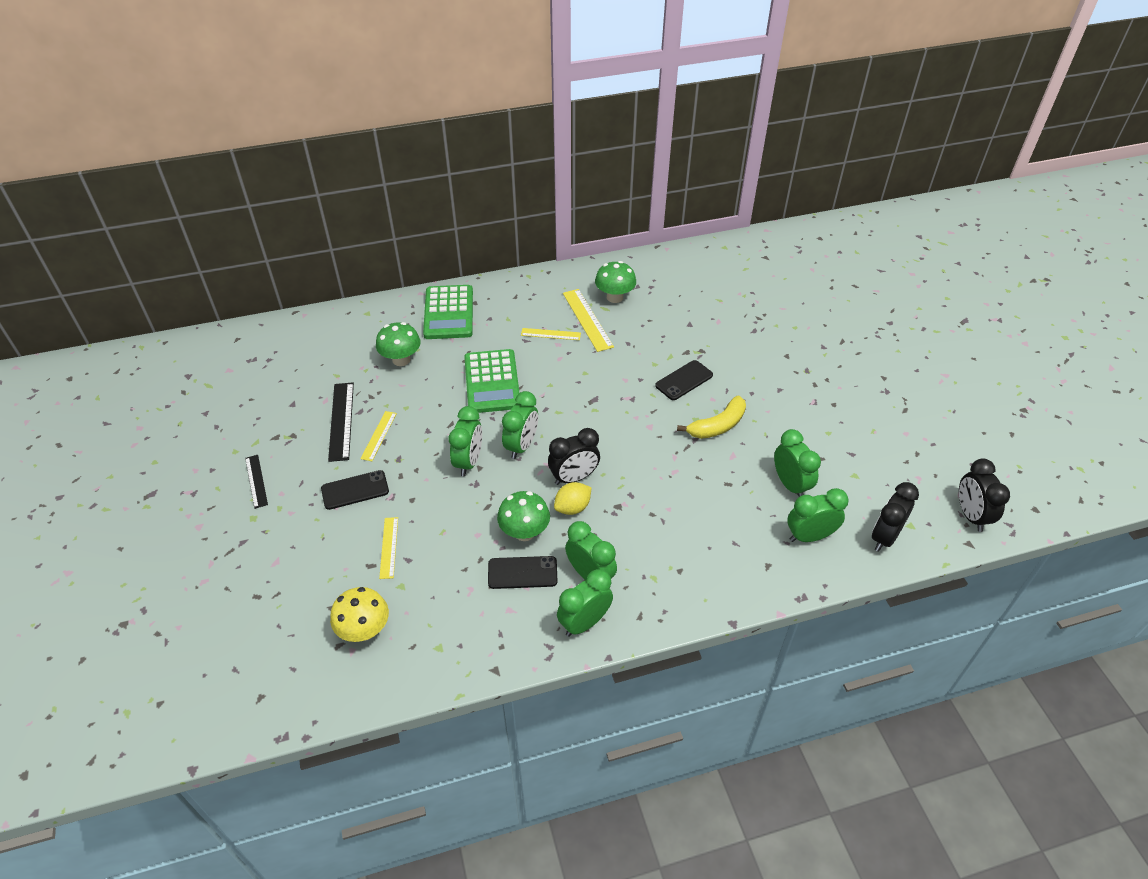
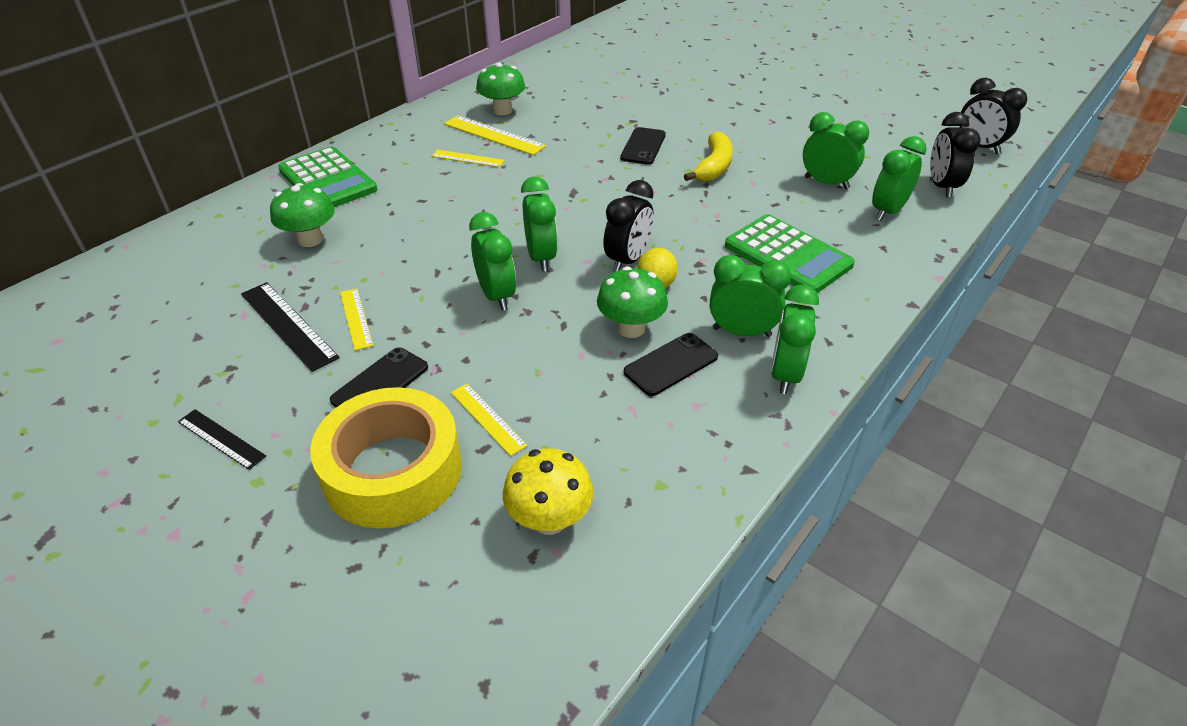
camera: 35 degrees left, 5 degrees down
green calculator [464,349,520,413] -> green calculator moved to [725,214,855,293]
yellow ruler [521,328,581,340] -> yellow ruler turned 45 degrees clockwise [431,150,505,167]
none -> yellow tape [310,387,462,528]

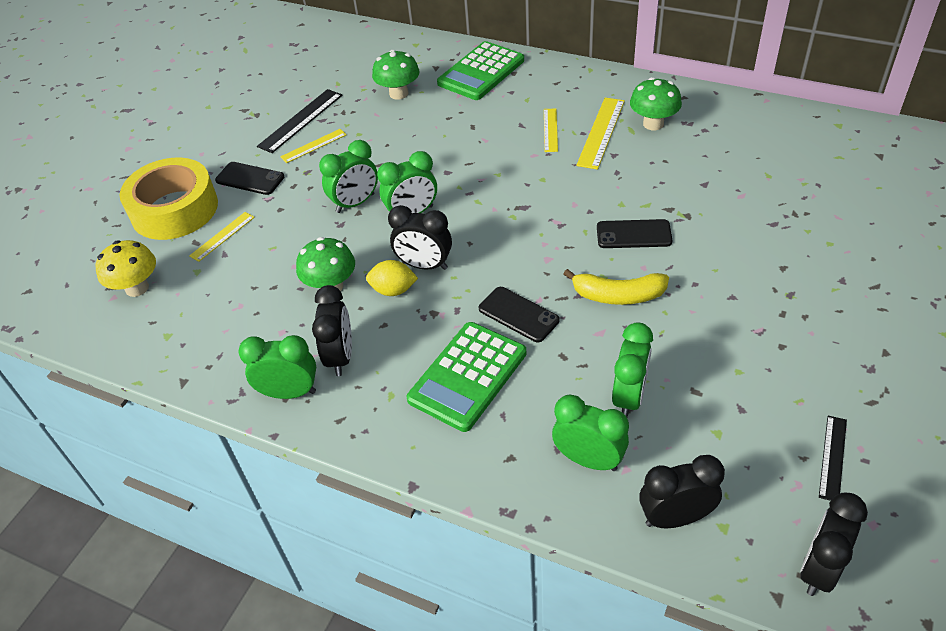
camera: 80 degrees right, 5 degrees up
black ruler [178,409,266,470] -> black ruler moved to [819,415,847,501]
black phone [624,333,718,396] -> black phone moved to [479,287,560,342]
green clock [710,255,791,337] -> black clock [312,285,352,376]

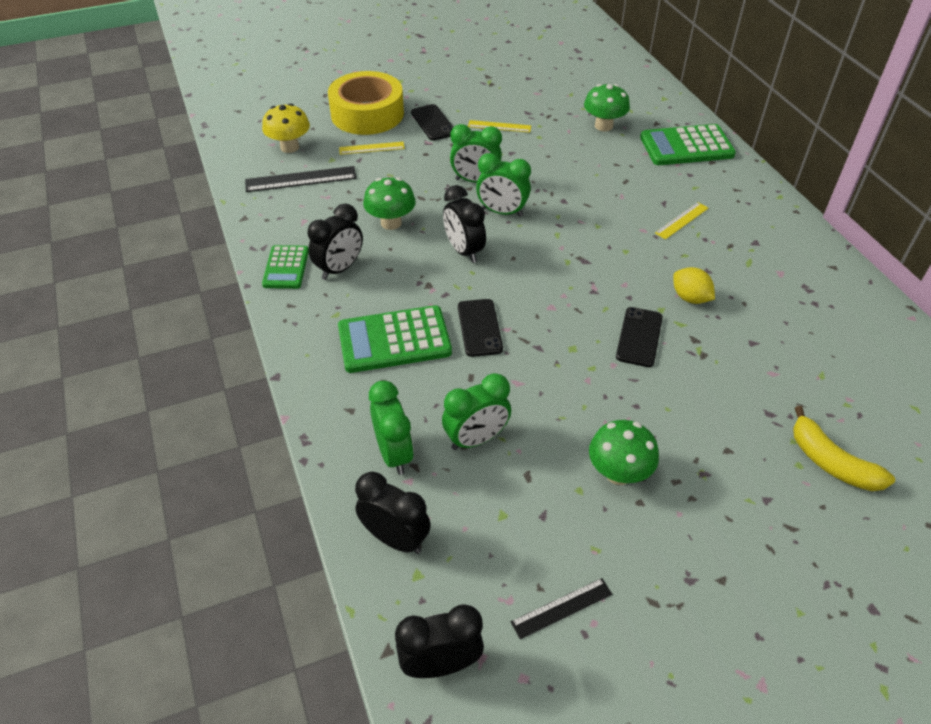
camera: 40 degrees right, 0 degrees up
green clock [238,335,316,399] -> green calculator [262,245,309,289]
black ruler [257,89,342,153] -> black ruler moved to [245,166,357,192]
yellow lemon [366,260,418,296] -> yellow lemon moved to [673,267,715,304]
yellow banana [564,269,669,305] -> yellow banana moved to [793,406,895,491]
yellow ruler [576,98,625,170] -> none
black phone [597,219,672,248] -> black phone turned 60 degrees clockwise [616,307,663,367]
green mushroom [630,77,682,130] -> green mushroom moved to [589,420,659,485]

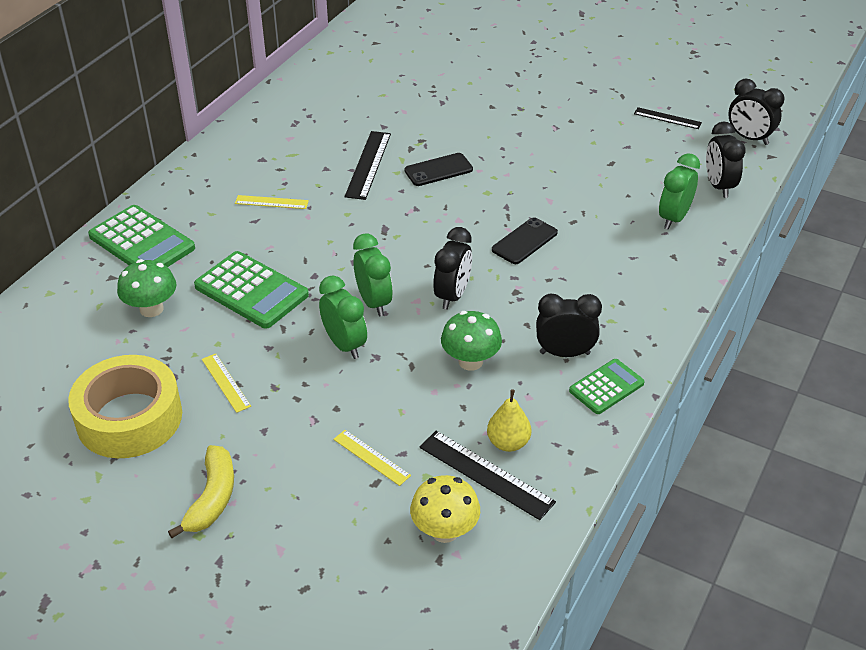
camera: 130 degrees left, 5 degrees down
yellow tape [328,71,404,135] -> yellow tape moved to [68,355,182,458]
green calculator [338,305,452,373] -> green calculator moved to [194,251,309,329]
black phone [411,104,453,141] -> none
green clock [442,373,511,450] -> none
green mushroom [589,420,659,485] -> none
yellow lemon [673,267,715,304] -> black ruler [345,131,391,200]
yellow banana [793,406,895,491] -> yellow banana moved to [168,445,234,538]
none -> yellow pear [487,390,531,452]

